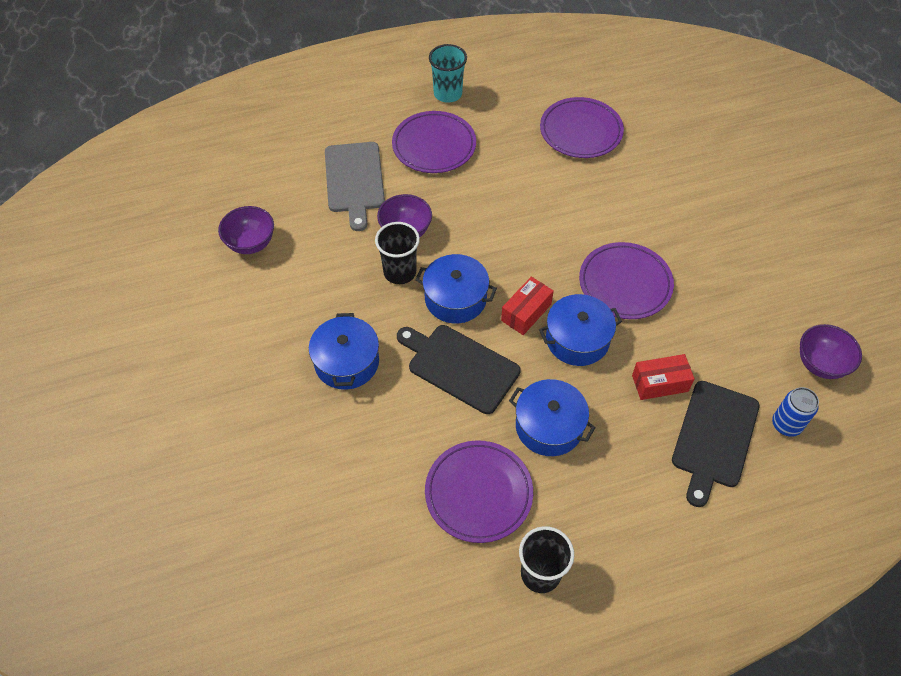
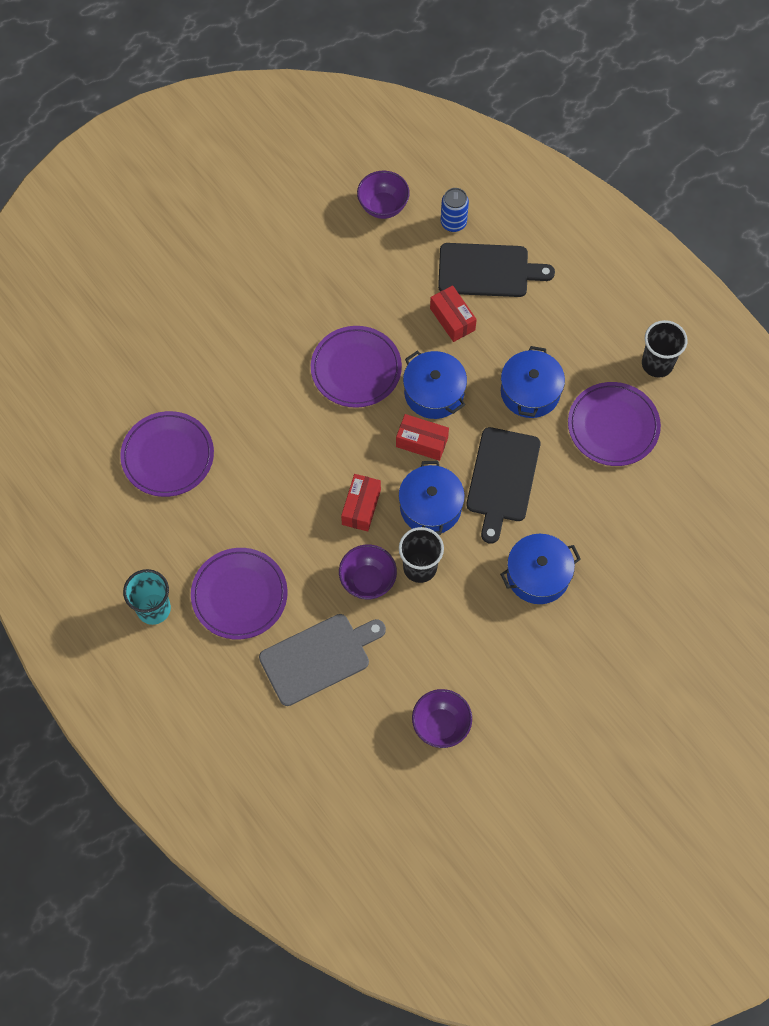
camera: 110 degrees left, 10 degrees up
none -> red box [341,474,381,532]

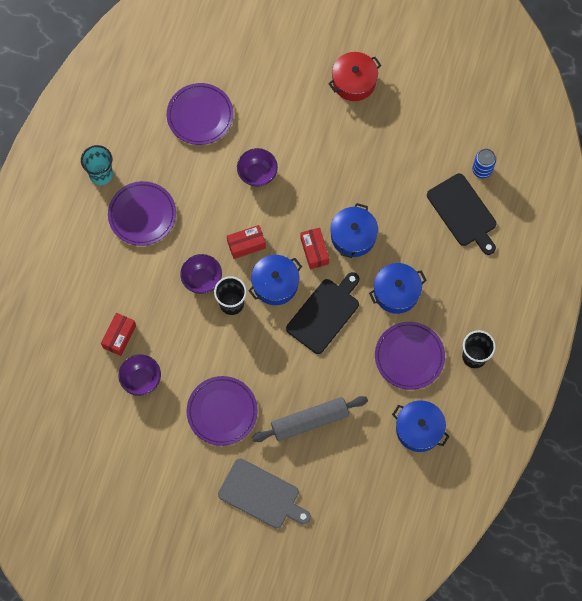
camera: 55 degrees right, 5 degrees up
grey cutting board [259,614,386,706] -> grey cutting board moved to [218,458,311,528]
purple plate [311,326,402,408] -> purple plate moved to [186,376,258,446]
purple bowl [357,171,410,219] -> purple bowl moved to [237,148,278,187]
red box [430,285,477,342] -> red box moved to [101,313,136,356]
black cutting board [466,427,541,544] -> black cutting board turned 150 degrees clockwise [286,272,359,354]
blue pot [500,534,581,604] -> blue pot moved to [392,400,450,452]
none -> grey rolling pin [252,396,368,442]
none -> red pot [329,52,381,101]

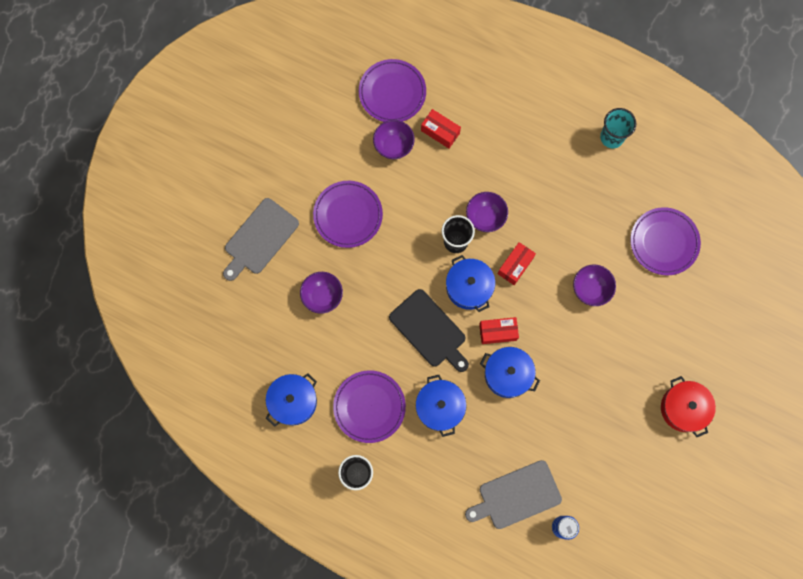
camera: 100 degrees right, 5 degrees up
purple plate [108,181,176,246] -> purple plate moved to [359,59,426,122]
red box [227,225,266,259] -> red box turned 45 degrees clockwise [498,242,536,285]
grey rolling pin [252,396,368,442] -> purple bowl [300,272,343,314]
black cutting board [427,173,497,255] -> grey cutting board [465,460,562,529]

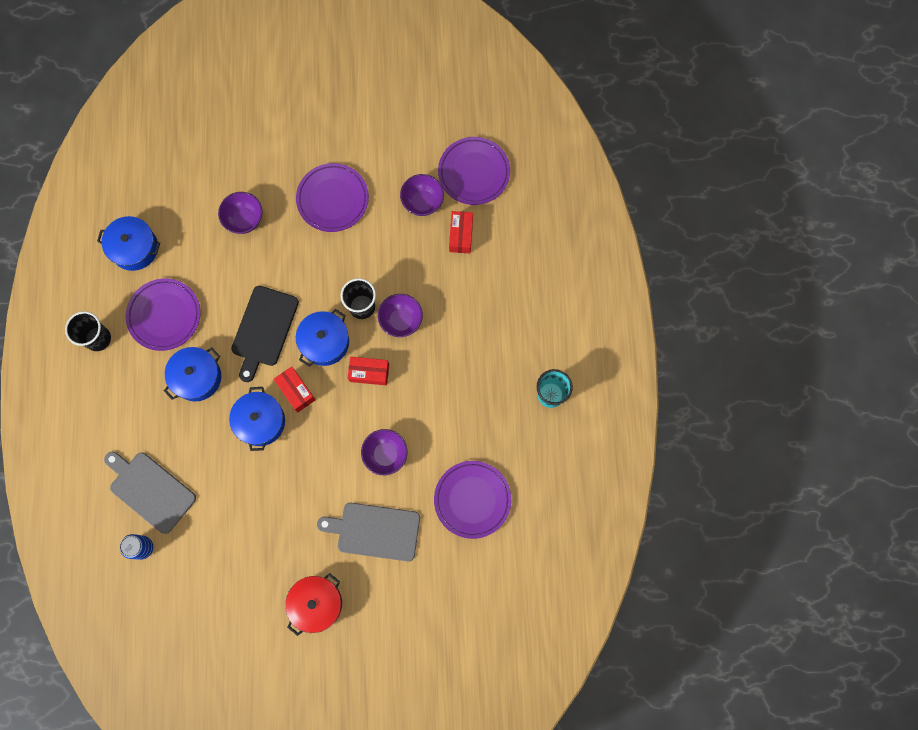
camera: 60 degrees right, 0 degrees up
grey cutting board [223,198,299,281] -> grey cutting board moved to [317,503,420,562]

